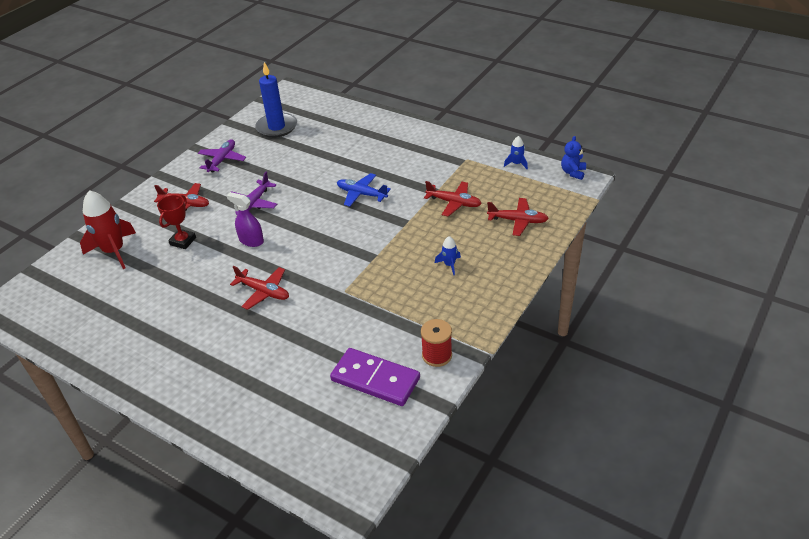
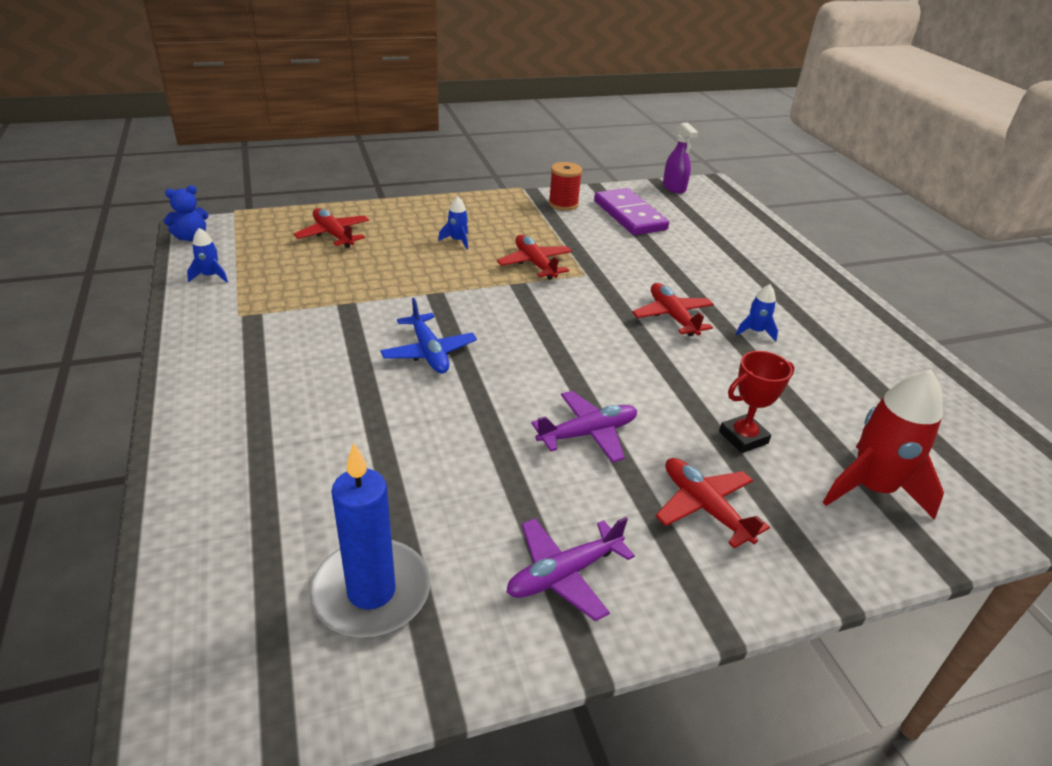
camera: 145 degrees left, 5 degrees down
purple spray bottle [226,192,264,247] -> purple spray bottle moved to [663,122,698,194]
red plane [424,181,482,217] -> red plane moved to [497,235,572,280]
none -> blue rocket [736,284,778,342]

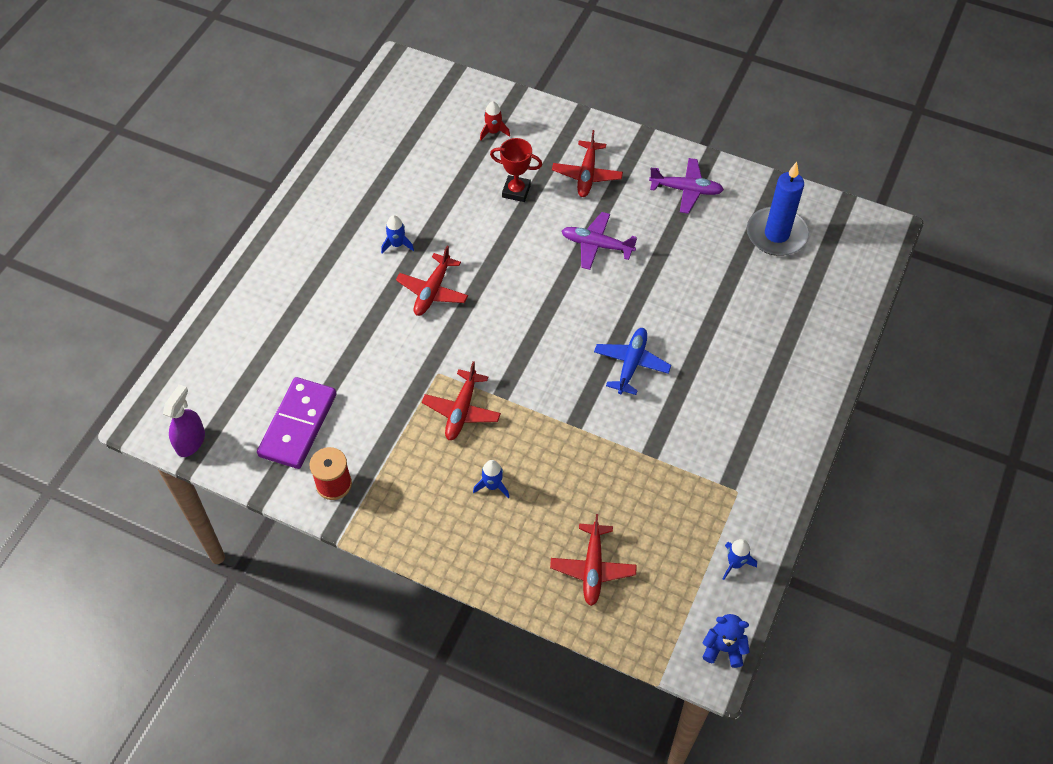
camera: 135 degrees left, 20 degrees up
red rocket [823,370,944,520] -> red rocket [480,101,510,141], size x0.47

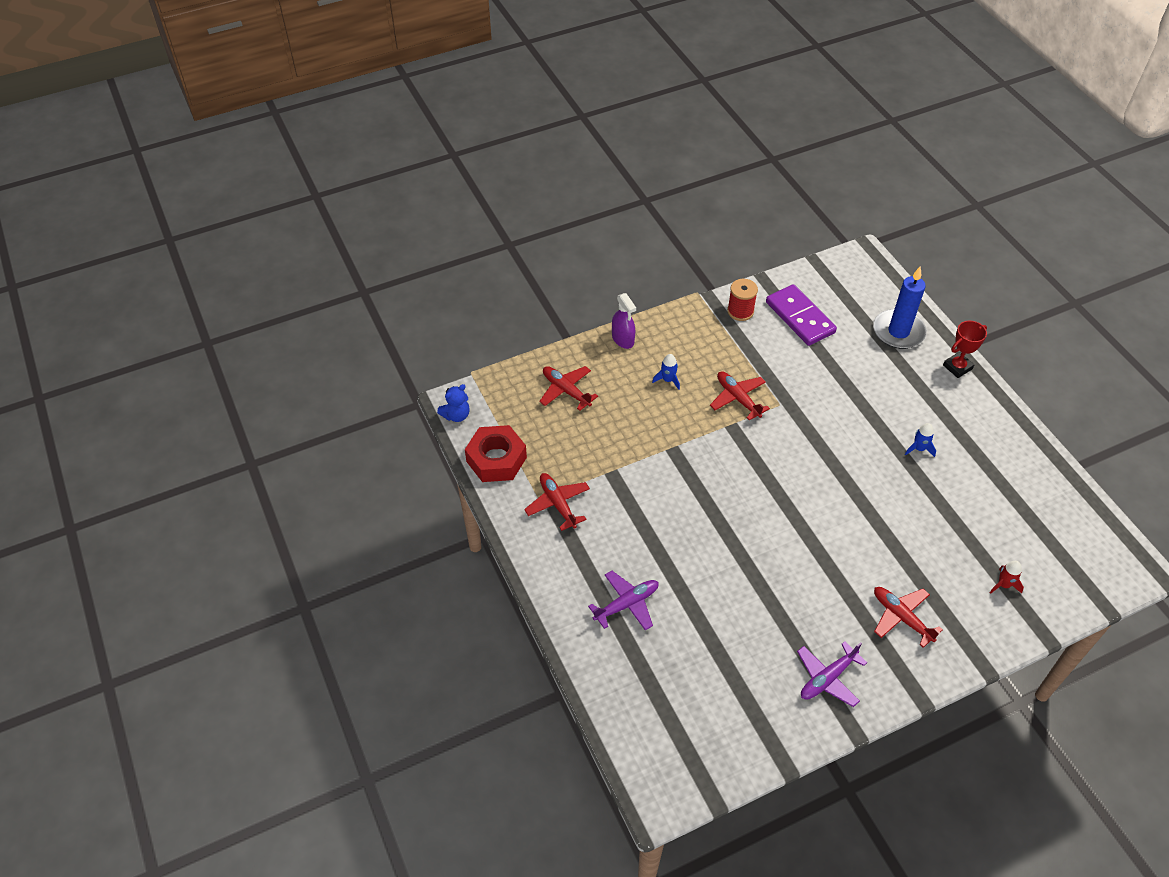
camera: 130 degrees right, 5 degrees down
purple spray bottle [163,384,205,457] -> purple spray bottle moved to [612,293,636,349]
red plane [396,246,468,316] -> red plane moved to [524,473,590,531]
red trophy [490,138,542,202] -> red trophy moved to [943,321,987,378]
purple plane [562,212,637,270] -> purple plane moved to [588,571,659,630]
blue plane [594,328,671,395] -> none
blue rocket [723,539,757,580] -> red nut [465,425,527,482]
blue candle [747,162,809,256] -> blue candle moved to [873,266,927,349]

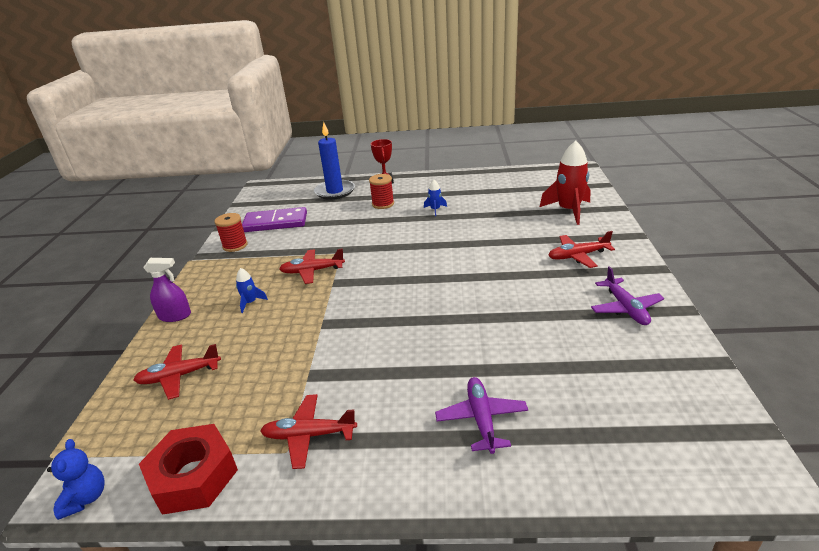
camera: 60 degrees left, 20 degrees down
red rocket [990,561,1024,594] -> red rocket [540,141,590,225], size x2.11
none -> red spool [369,174,394,209]

